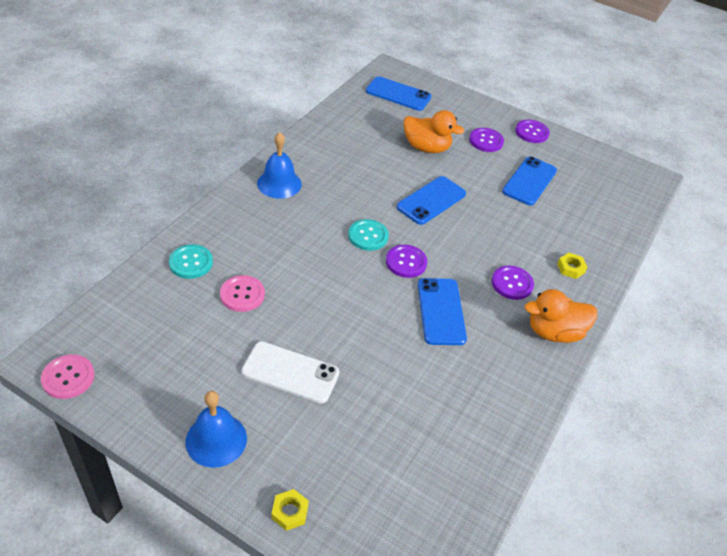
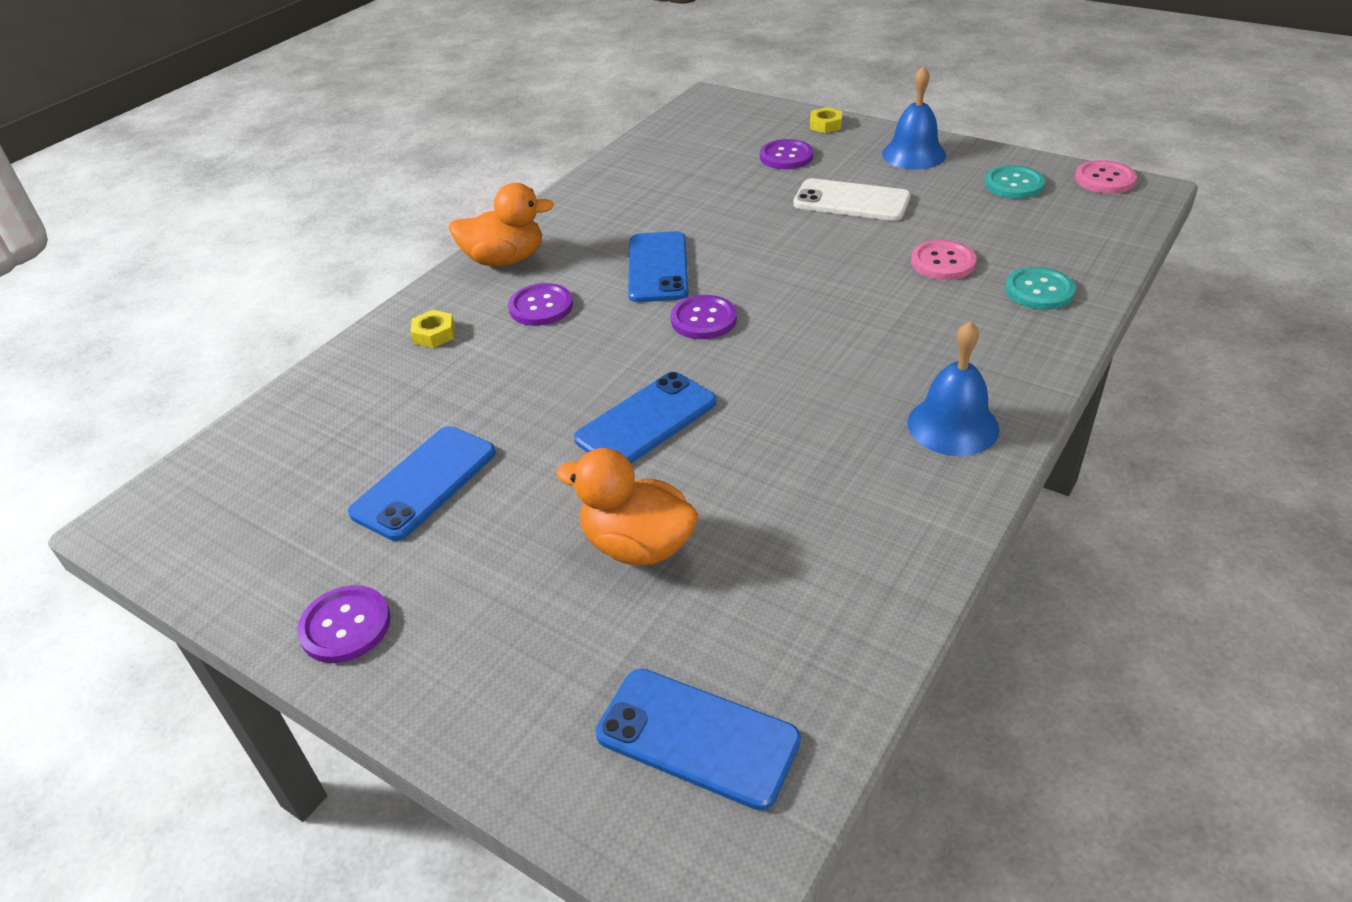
camera: 170 degrees left, 5 degrees down
turquoise button [348,219,389,251] -> turquoise button moved to [985,165,1045,199]
purple button [469,128,504,152] -> purple button moved to [760,139,813,169]

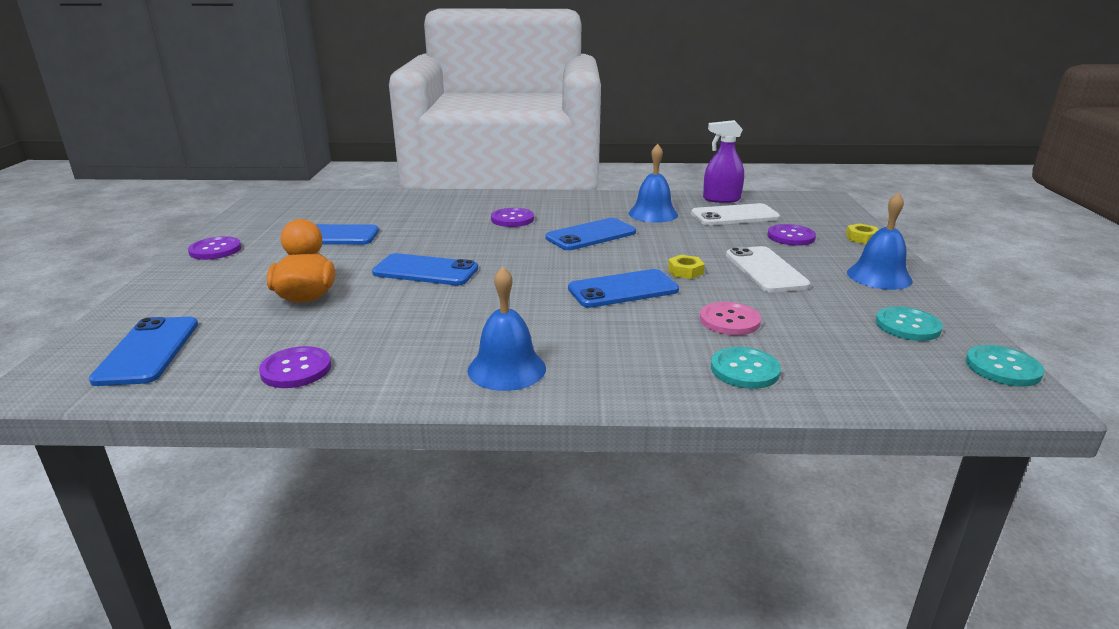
camera: 55 degrees right, 15 degrees down
yellow nut [410,310,455,348] -> yellow nut moved to [668,255,705,279]
orange duck [449,183,554,266] -> none
purple button [671,295,737,339] -> purple button moved to [259,346,331,388]
pink button [1075,160,1137,194] -> turquoise button [966,345,1044,387]
none -> blue phone [568,269,679,308]
none -> blue bell [629,144,678,223]
none -> white phone [691,203,780,225]
none -> purple spray bottle [703,120,744,203]

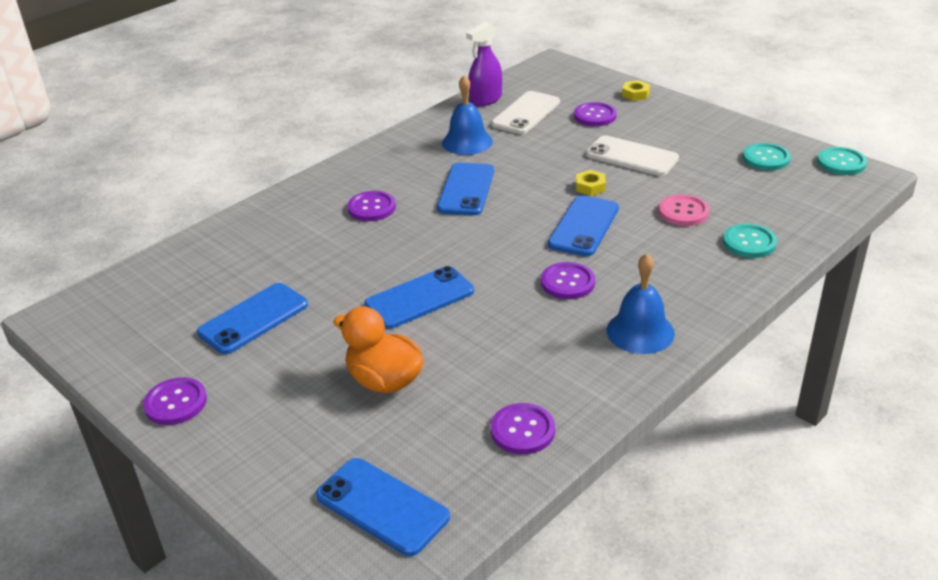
camera: 45 degrees left, 10 degrees up
blue bell [847,192,913,290] -> none
none -> purple button [541,262,595,299]

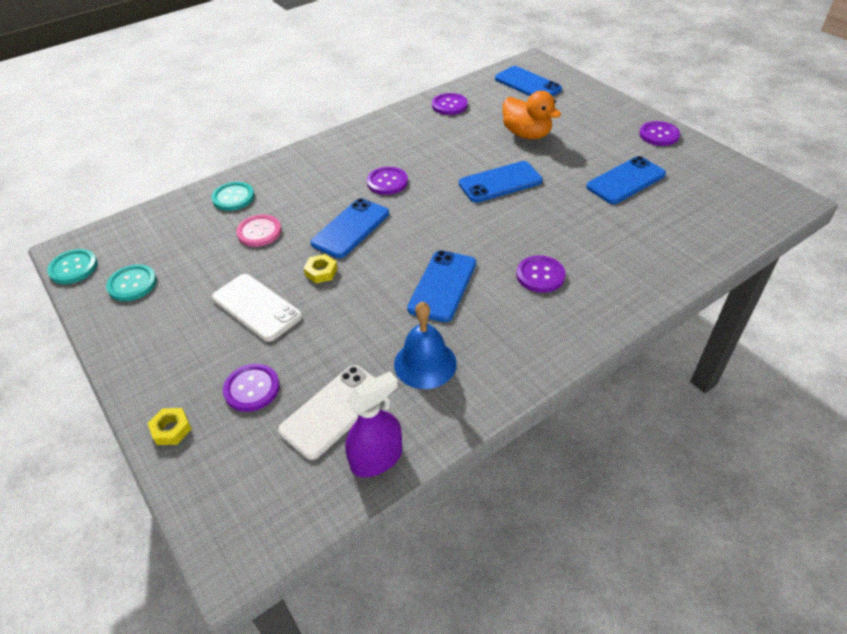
camera: 170 degrees left, 10 degrees up
blue bell [607,253,675,354] -> none

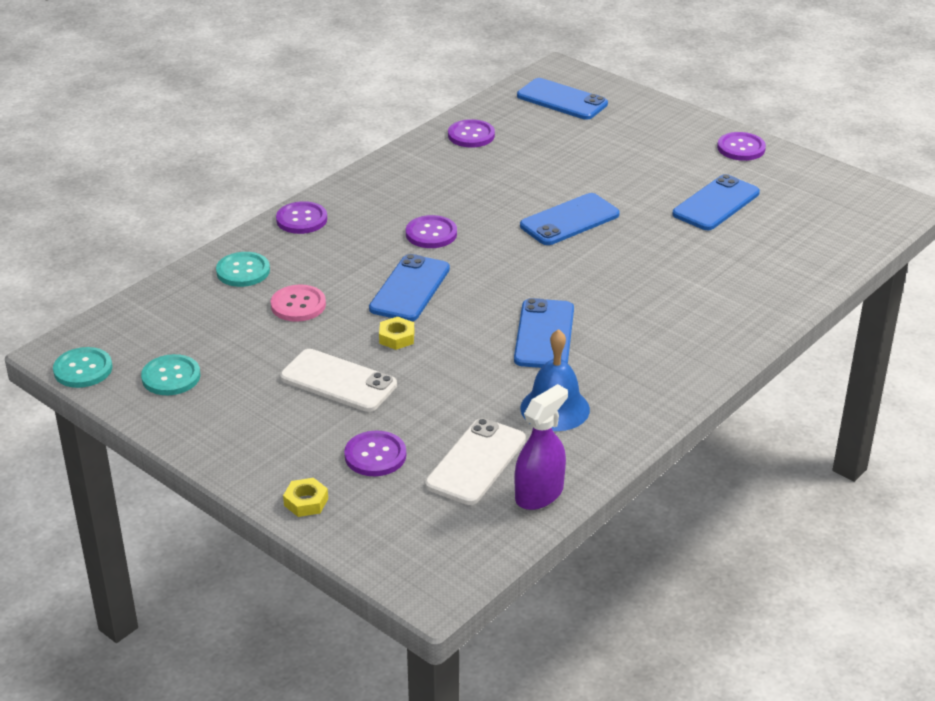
camera: 15 degrees left, 10 degrees down
orange duck [502,91,561,139] -> none
purple button [516,256,565,293] -> purple button moved to [276,201,327,234]

